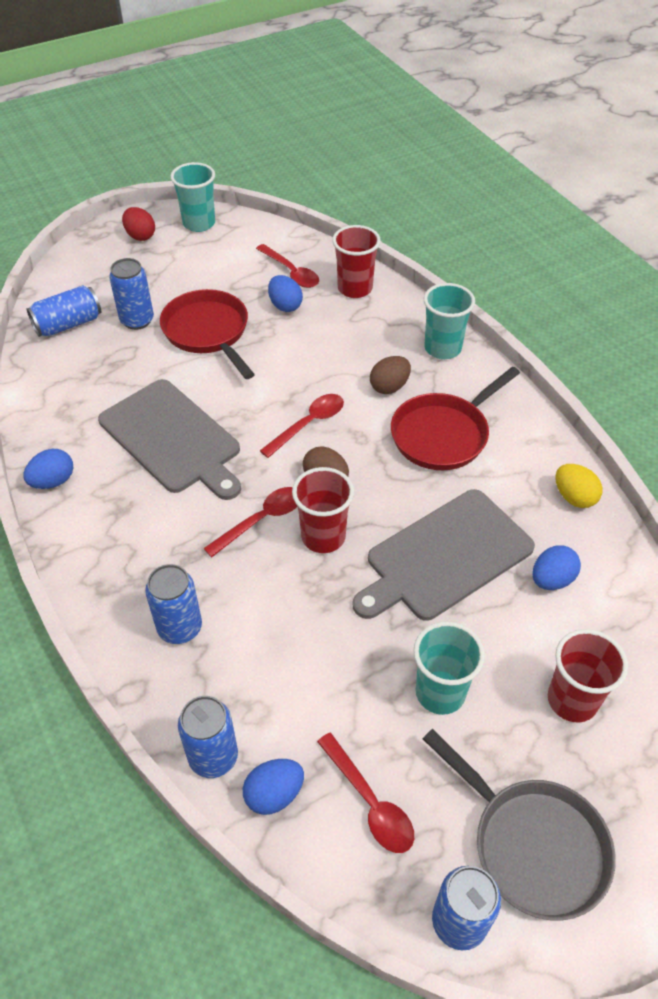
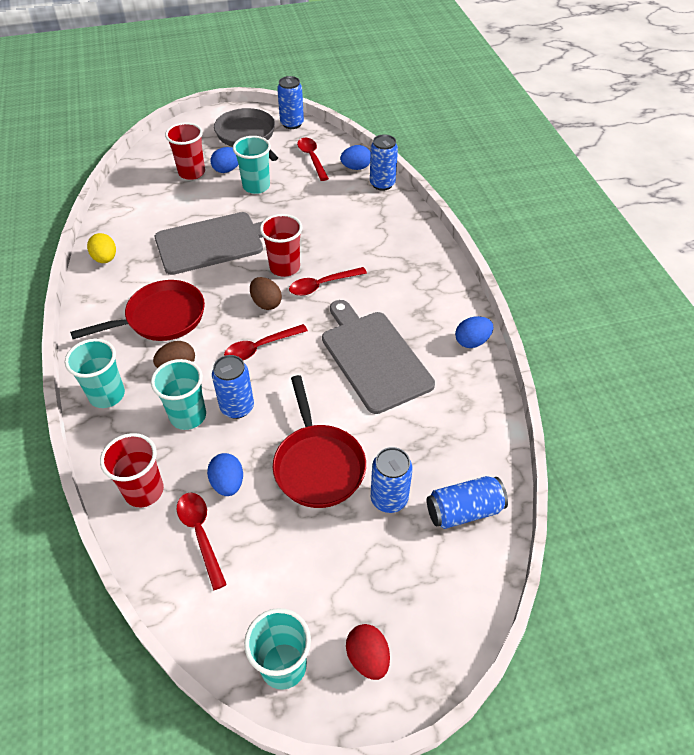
camera: 165 degrees left, 0 degrees up
blue can [145,564,202,644] -> blue can moved to [212,355,254,419]
blue egg [532,545,581,590] -> blue egg moved to [210,147,239,173]
none -> turquoise cup [151,359,206,430]

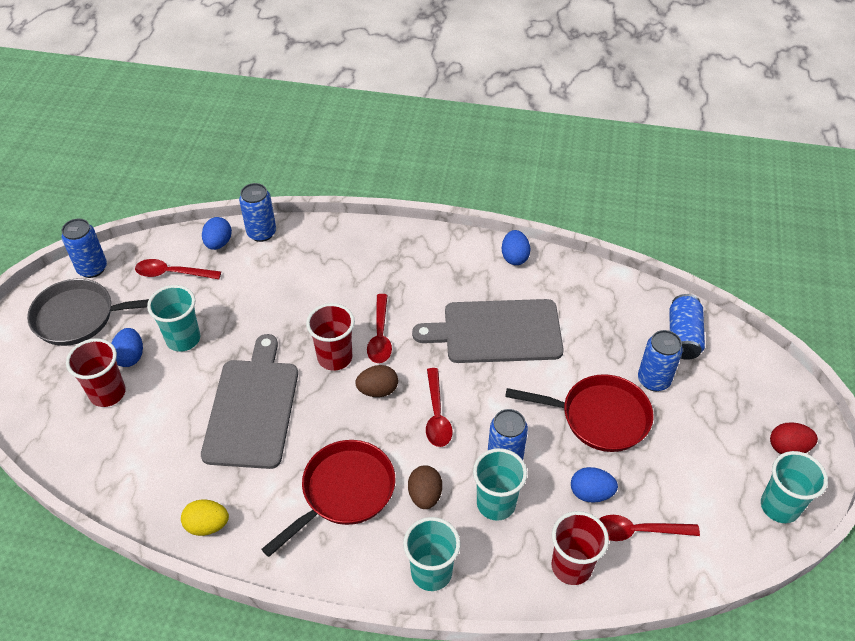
camera: 65 degrees left, 0 degrees up
red pan [70,280,205,341] -> red pan turned 45 degrees clockwise [262,440,395,557]

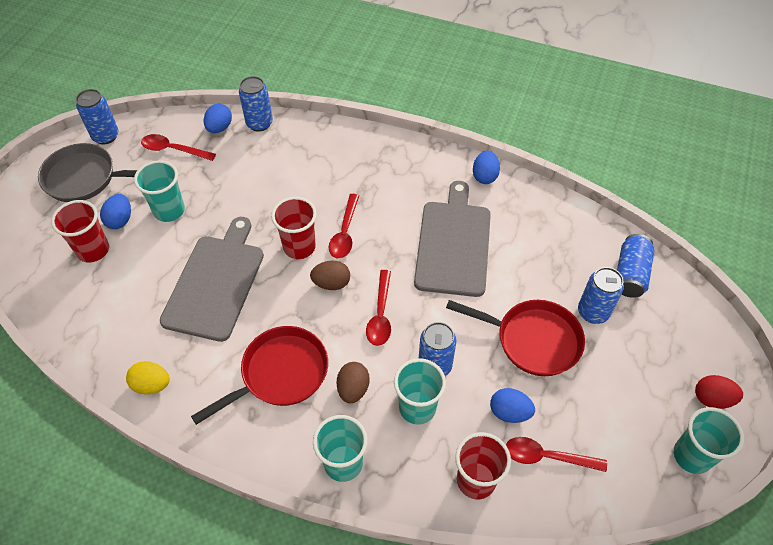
camera: 10 degrees right, 5 degrees up
grey cutting board [412,299,564,363] -> grey cutting board turned 90 degrees clockwise [414,181,491,297]

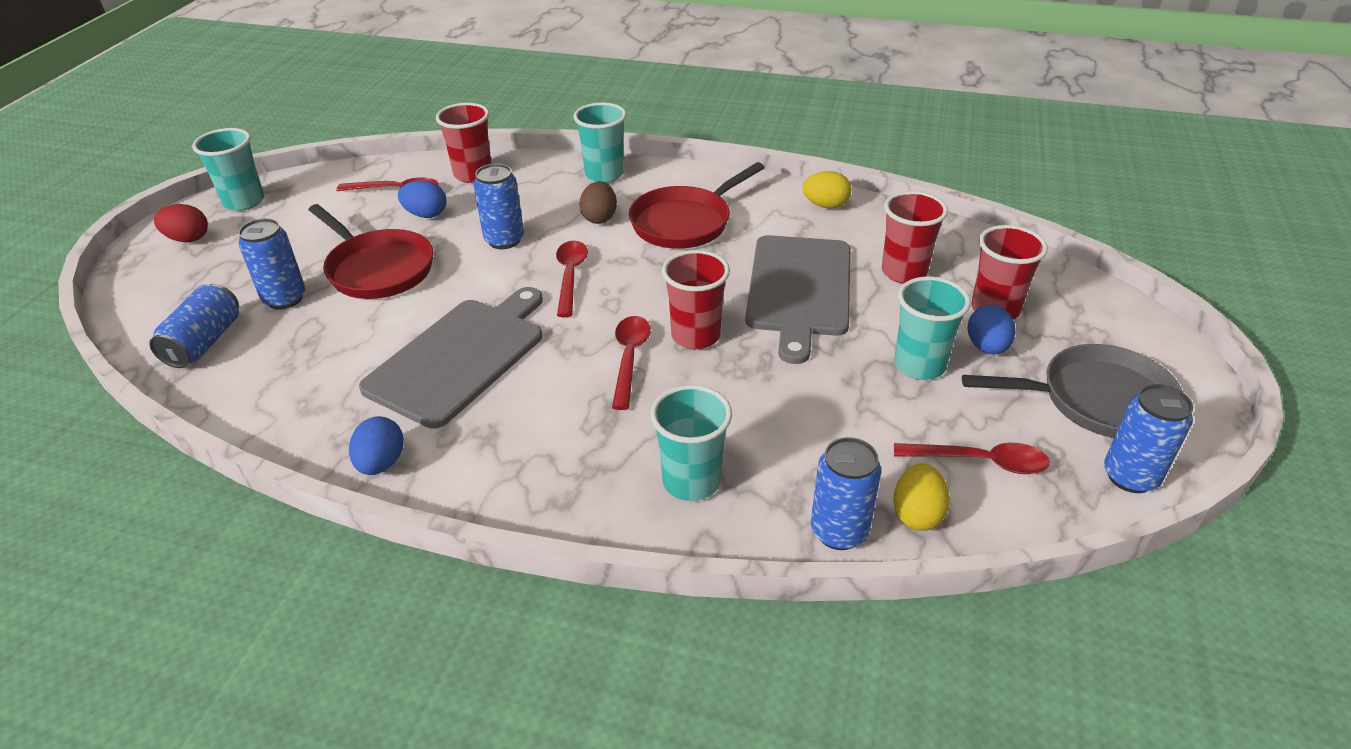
camera: 175 degrees right, 15 degrees down
blue egg [204,104,232,133] -> yellow egg [893,463,950,531]
brown egg [310,261,350,290] -> none
turquoise cup [394,358,446,425] -> turquoise cup moved to [651,385,732,501]
grey cutting board [414,181,491,297] -> grey cutting board turned 150 degrees counterclockwise [359,287,543,429]
red pan [446,300,585,376] -> red pan turned 150 degrees counterclockwise [308,204,433,299]
none -> red cup [882,191,948,284]

